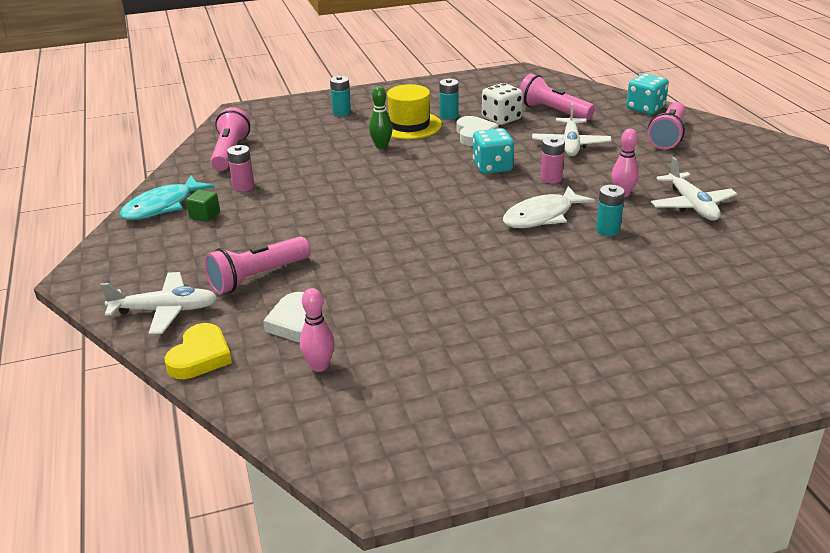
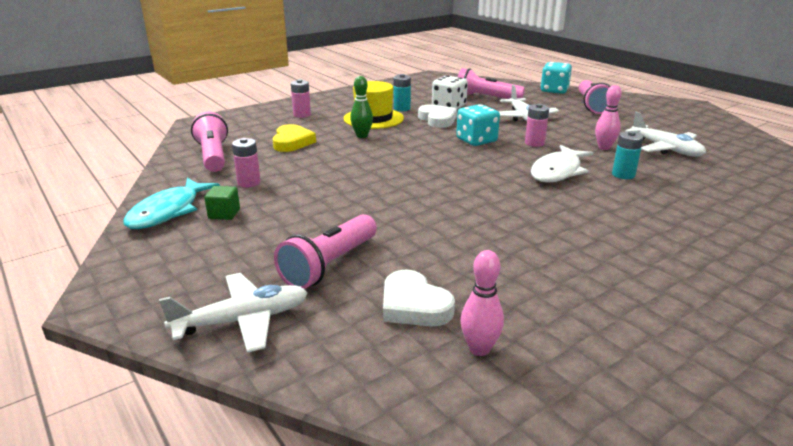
camera: 20 degrees left, 5 degrees down
yellow heart [164,323,232,379] -> yellow heart moved to [273,124,316,152]
turquoise battery [330,76,351,116] -> pink battery [291,79,311,118]

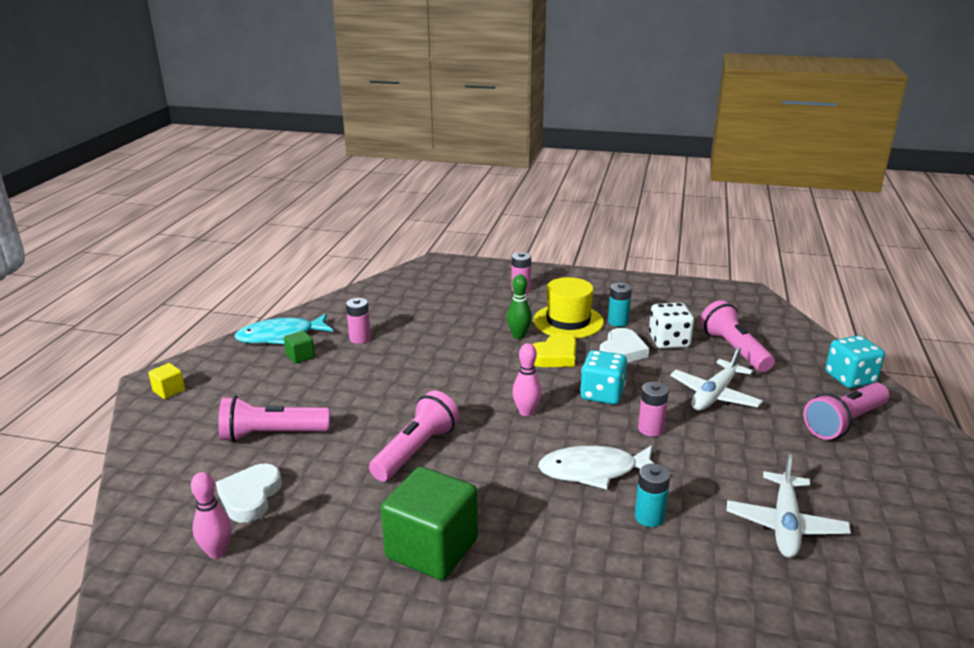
camera: 50 degrees right, 0 degrees up
white plane [159,273,308,353] -> none
pink flashlight [191,111,228,172] -> pink flashlight moved to [369,391,459,481]
yellow heart [273,124,316,152] -> yellow heart moved to [532,333,576,367]
pink bowling pin [595,85,622,150] -> pink bowling pin moved to [512,343,542,416]
none -> yellow cube [148,363,185,399]
none -> green cube [381,467,478,580]

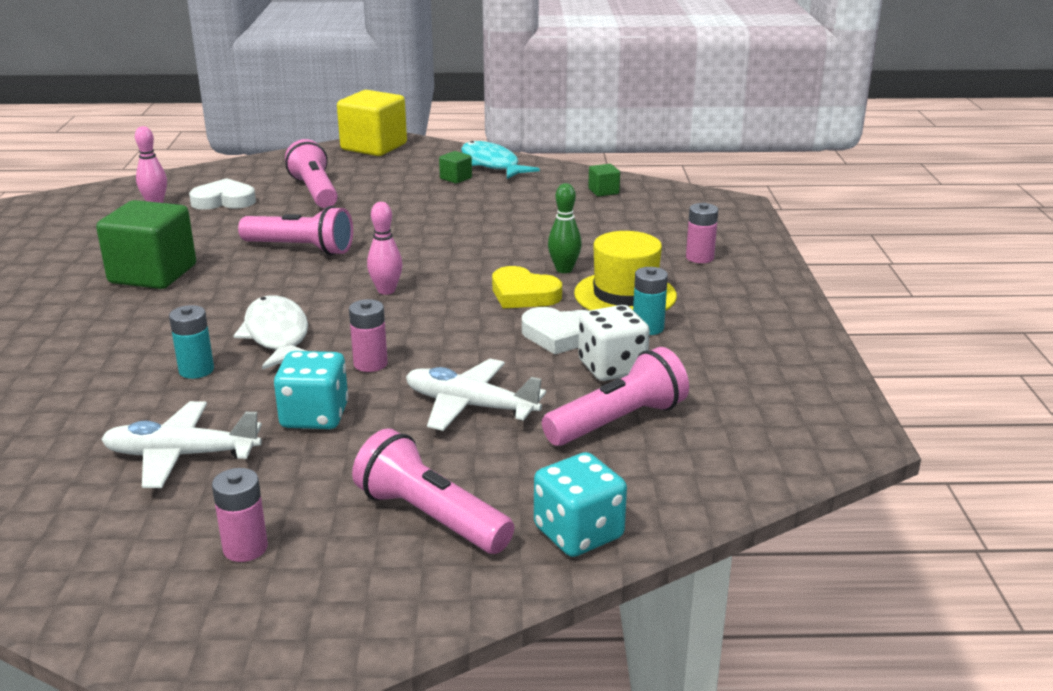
camera: 75 degrees right, 0 degrees up
yellow cube [148,363,185,399] -> yellow cube [337,90,407,156], size x2.25
pink battery [346,298,371,344] -> pink battery moved to [212,468,268,562]
turquoise dice [580,350,627,405] -> turquoise dice moved to [274,351,348,429]
none -> green cube [588,164,620,196]

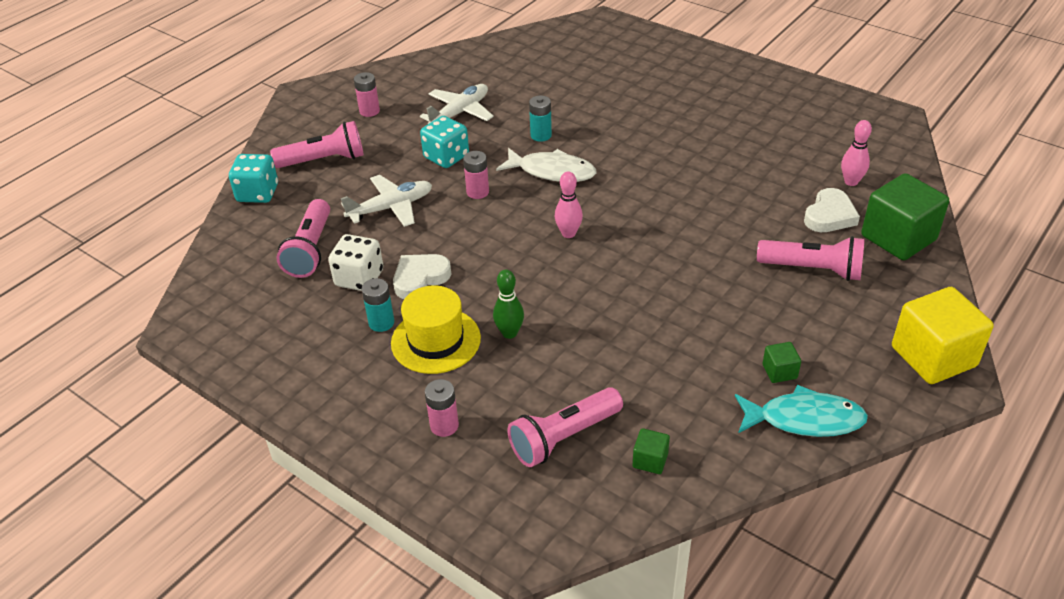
camera: 130 degrees right, 15 degrees up
green cube [96,200,196,289] -> green cube moved to [861,173,949,260]
pink flashlight [238,206,353,255] -> pink flashlight moved to [507,387,623,467]
yellow heart [492,266,562,308] -> none

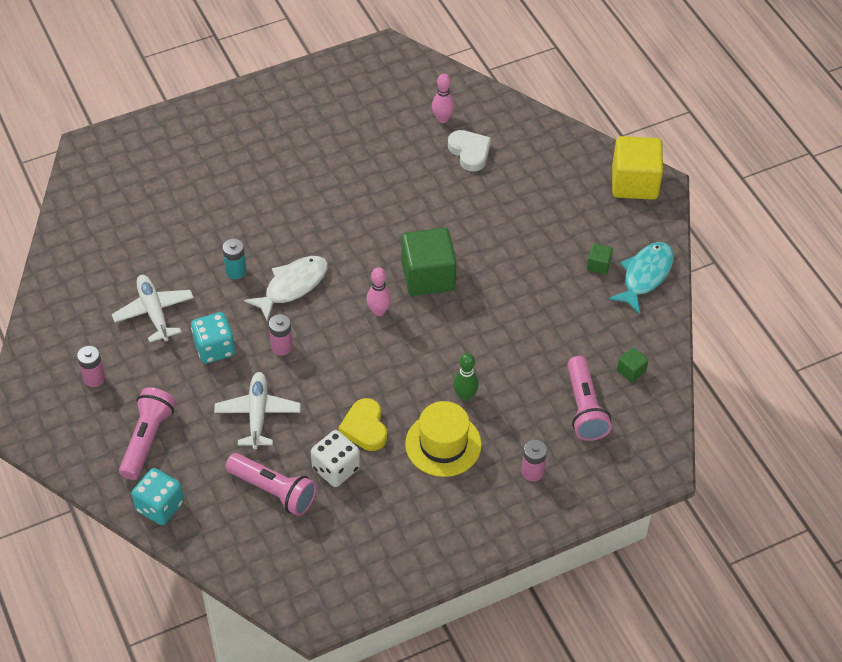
camera: 65 degrees left, 10 degrees up
turquoise battery [362,278,395,332] -> none
white heart [393,254,451,299] -> yellow heart [338,398,387,451]
pink flashlight [757,236,865,281] -> none
green cube [861,173,949,260] -> green cube moved to [402,228,457,296]

